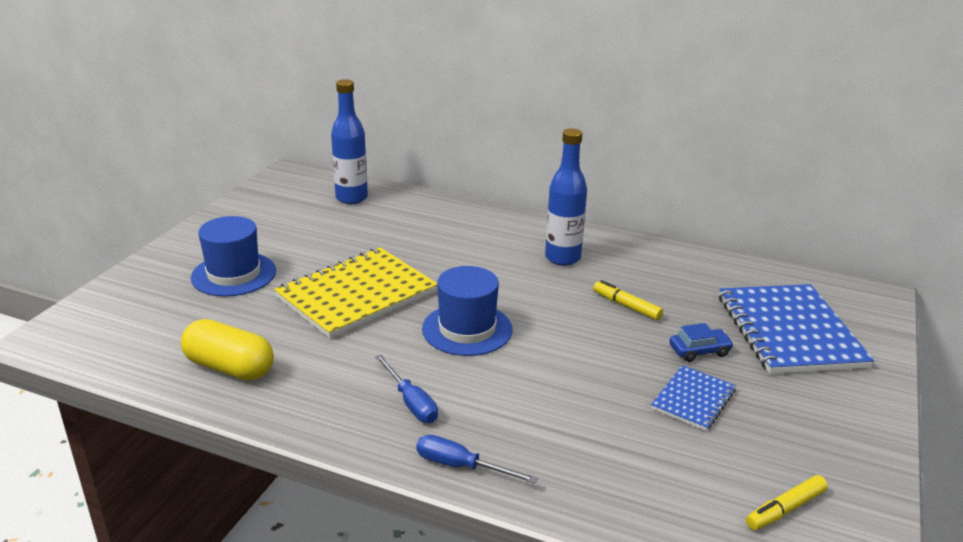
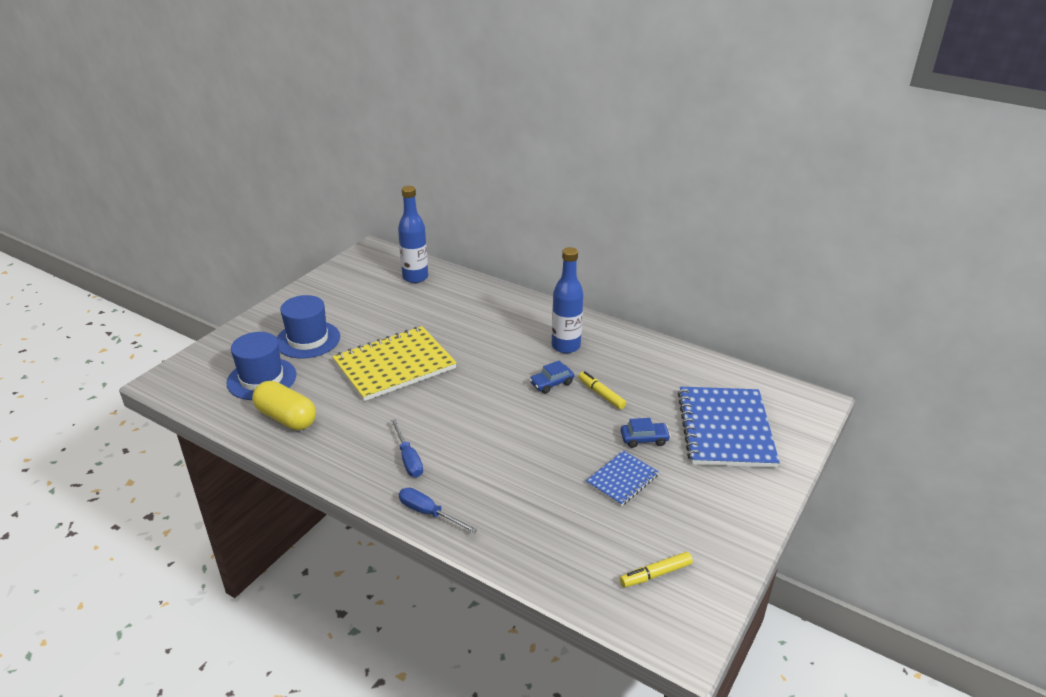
camera: 10 degrees right, 5 degrees up
blue hat [422,266,512,356] -> blue hat moved to [226,332,296,400]
none -> blue car [529,360,574,394]

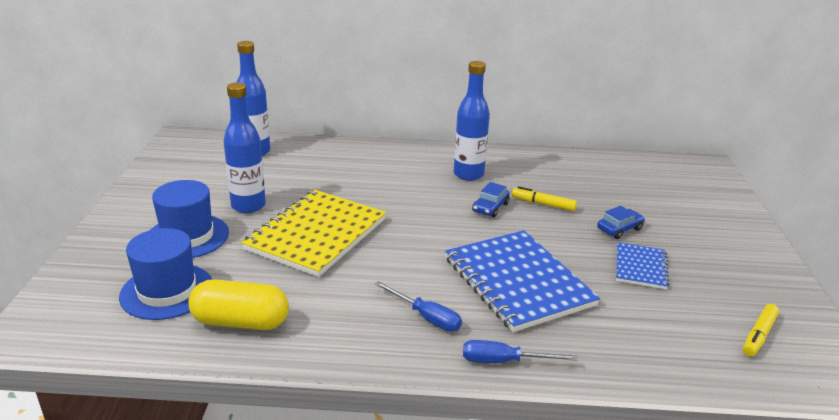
camera: 30 degrees left, 5 degrees down
blue notebook [678,387,780,468] -> blue notebook moved to [445,230,600,332]
none -> blue bottle [223,82,266,213]

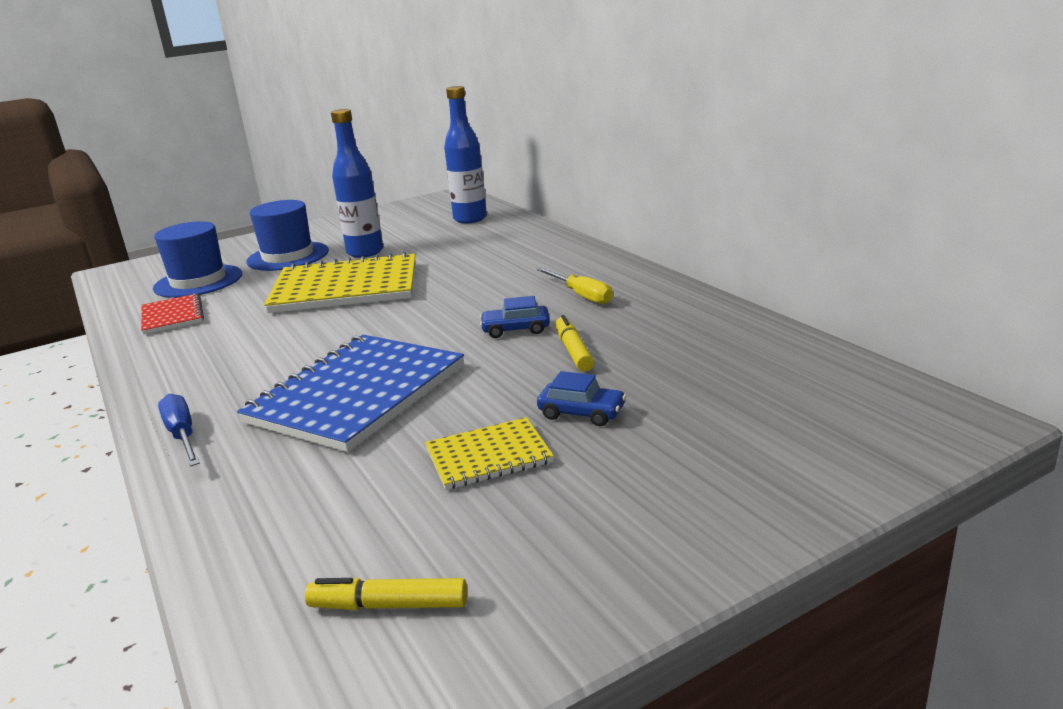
camera: 60 degrees right, 5 degrees down
yellow capsule [188,279,289,330] -> red notebook [141,293,204,334]
blue screwdriver [375,281,462,332] -> none
blue bottle [454,61,490,181] -> yellow screwdriver [536,267,613,304]
blue notebook [616,242,669,289] -> yellow notebook [425,417,554,490]

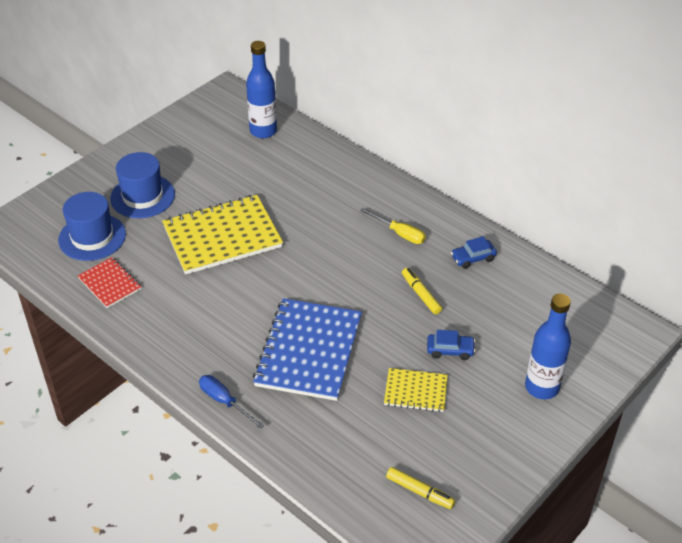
camera: 20 degrees left, 20 degrees up
yellow marker [305,578,467,610] -> yellow marker turned 135 degrees counterclockwise [386,467,455,509]
blue bottle [331,109,383,258] -> blue bottle moved to [525,293,571,399]
yellow notebook [425,417,554,490] -> yellow notebook turned 45 degrees clockwise [384,368,448,412]
blue car [480,296,550,338] -> blue car moved to [451,236,497,269]

